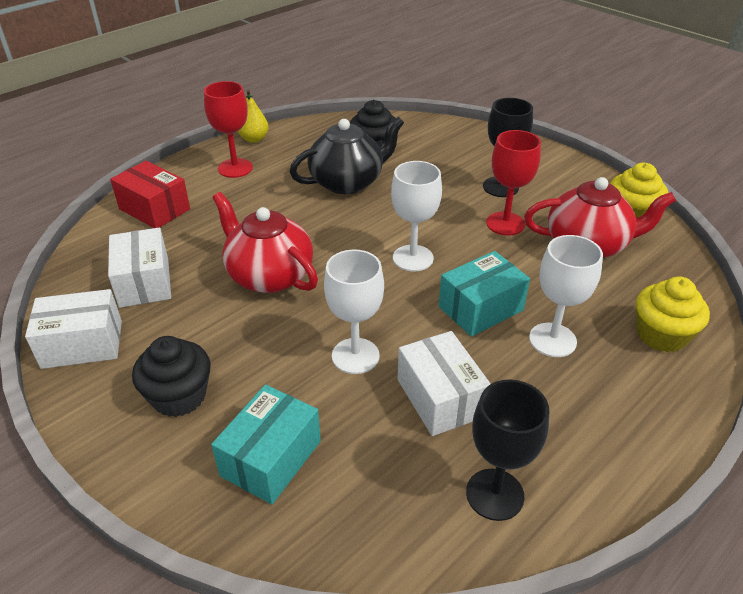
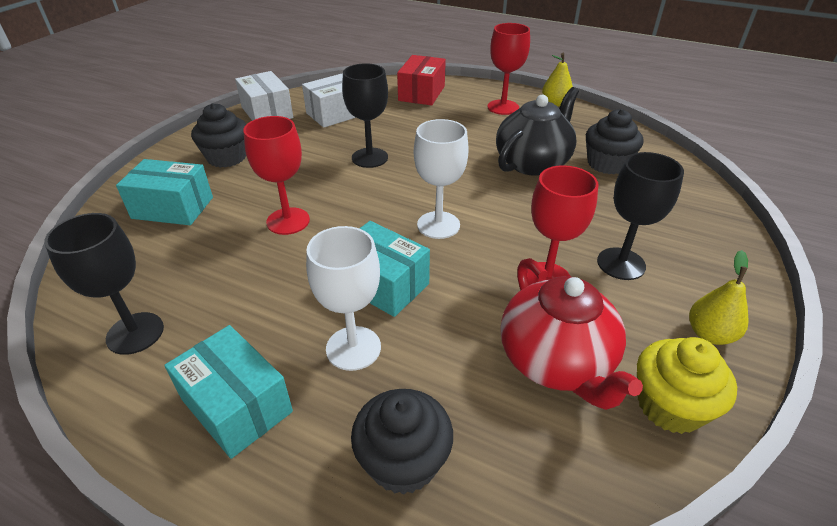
camera: 70 degrees right, 0 degrees up
red teapot [212,192,318,293] -> black goblet [342,63,388,168]
black teapot [290,117,404,194] -> black teapot turned 90 degrees counterclockwise [496,87,579,176]
white goblet [324,249,384,374] -> red goblet [243,116,310,235]
white box [398,331,491,436] -> none
yellow cupcake [636,276,710,352] -> black cupcake [351,389,453,495]
none -> turquoise box [164,325,293,459]
none -> yellow pear [689,250,749,345]

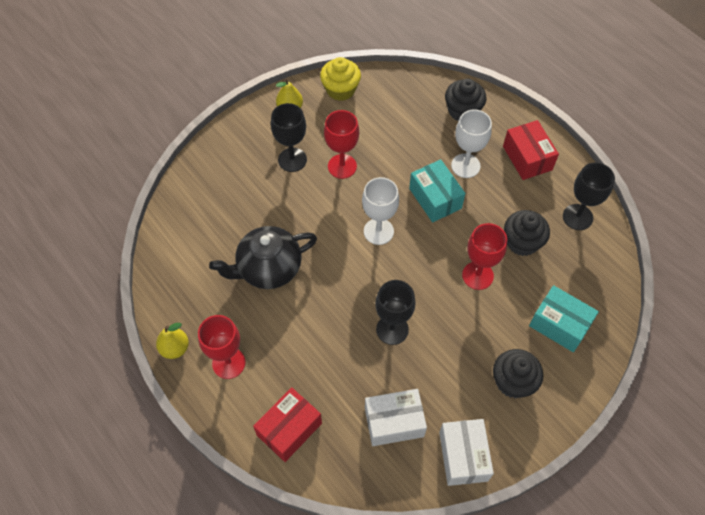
camera: 155 degrees left, 20 degrees up
turquoise box [164,325,293,459] -> red box [503,120,559,180]
red teapot [500,258,643,410] -> none
black cupcake [586,109,643,174] -> black cupcake moved to [504,210,550,256]

